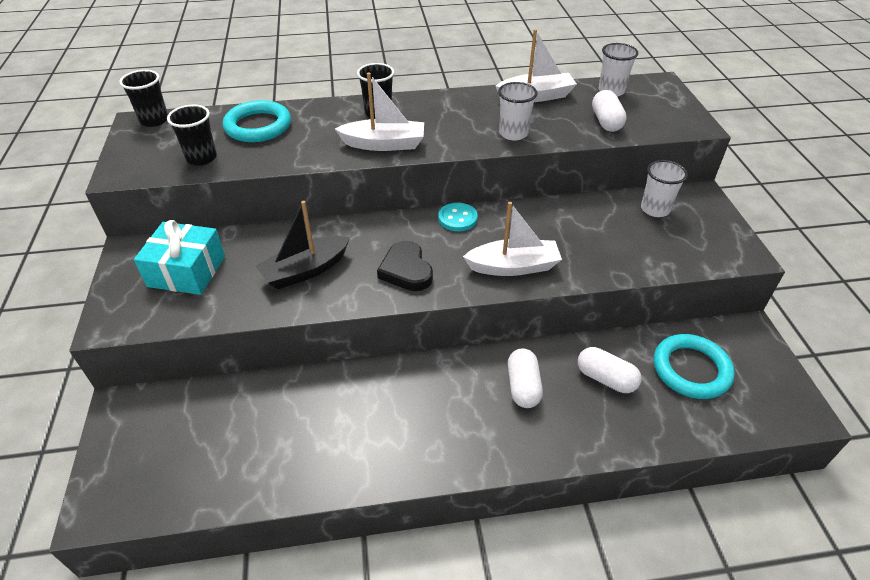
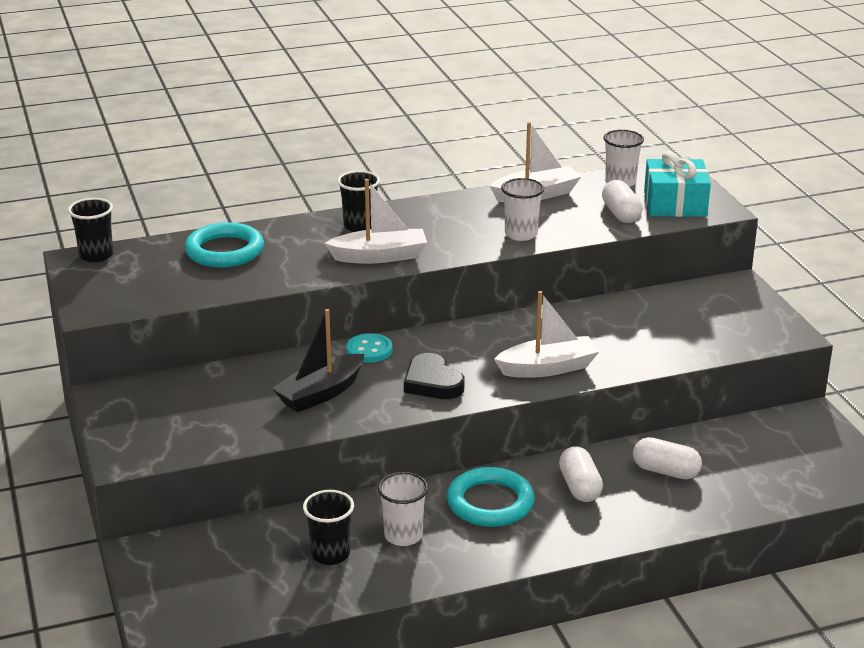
camera: 10 degrees left, 15 degrees down
turquoise gift [134,220,225,295] -> turquoise gift moved to [644,151,711,217]
black cup [167,104,217,166] -> black cup moved to [303,490,354,565]
turquoise button [438,202,478,231] -> turquoise button moved to [346,333,393,363]
white cup [641,160,688,217] -> white cup moved to [378,472,428,546]
turquoise ring [654,334,735,399] -> turquoise ring moved to [447,467,534,527]

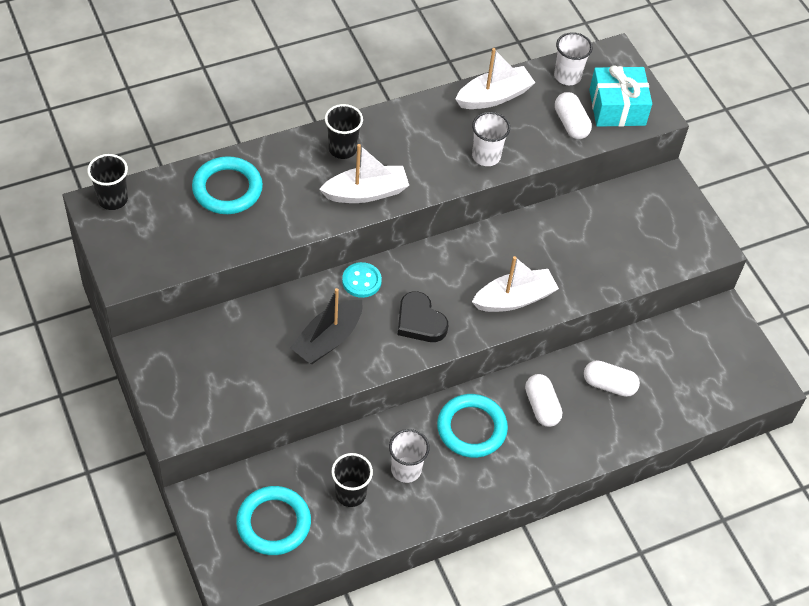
camera: 10 degrees left, 25 degrees up
none -> turquoise ring [236,486,311,555]

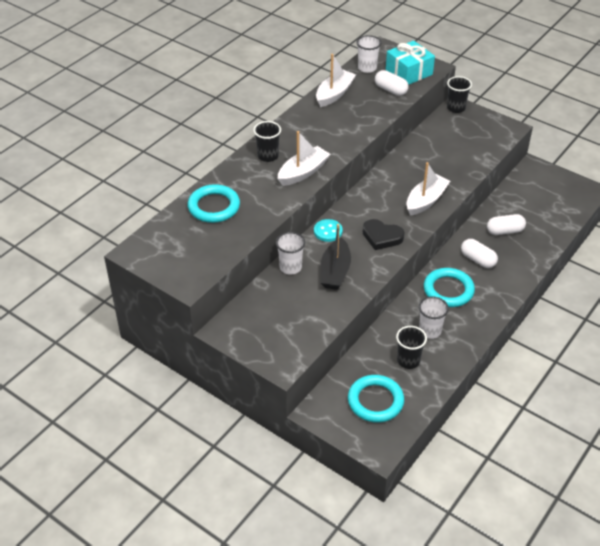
camera: 25 degrees left, 10 degrees down
black cup [87,154,128,210] -> black cup moved to [447,76,472,113]
white cup [472,112,510,166] -> white cup moved to [276,232,305,275]

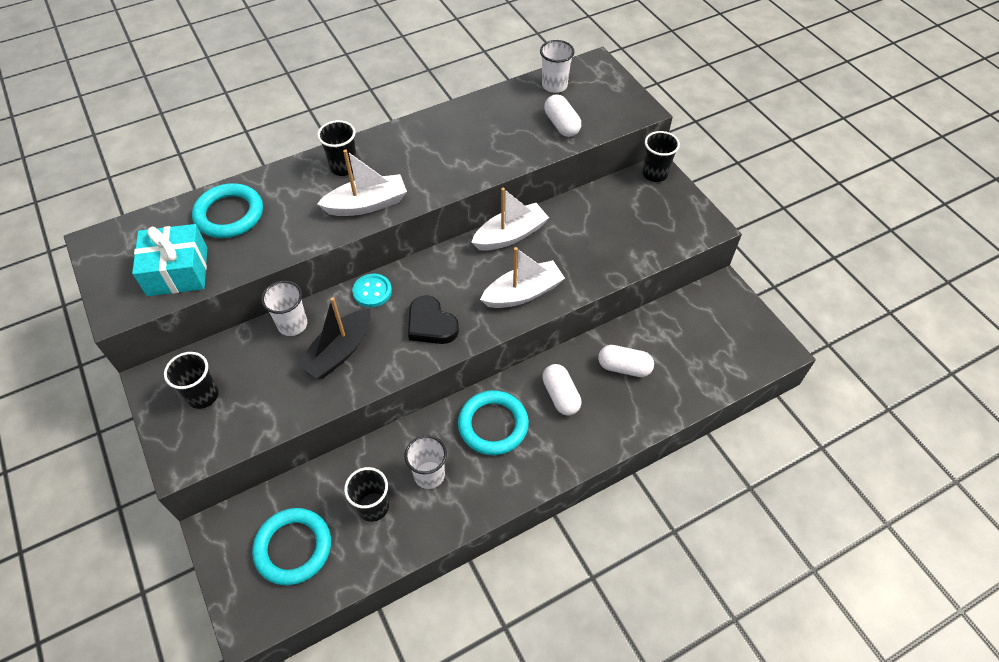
camera: 25 degrees right, 10 degrees up
white boat [316,54,356,107] -> white boat moved to [471,188,549,251]
turquoise gift [386,41,435,85] -> turquoise gift moved to [132,224,207,296]
none -> black cup [164,352,219,409]

